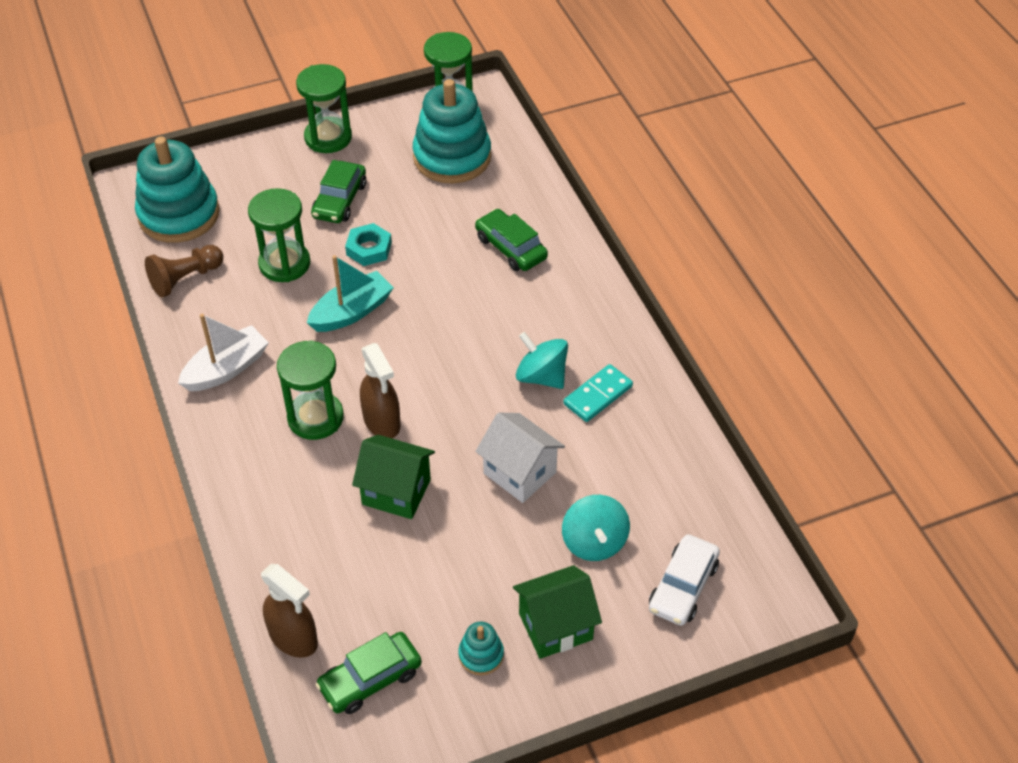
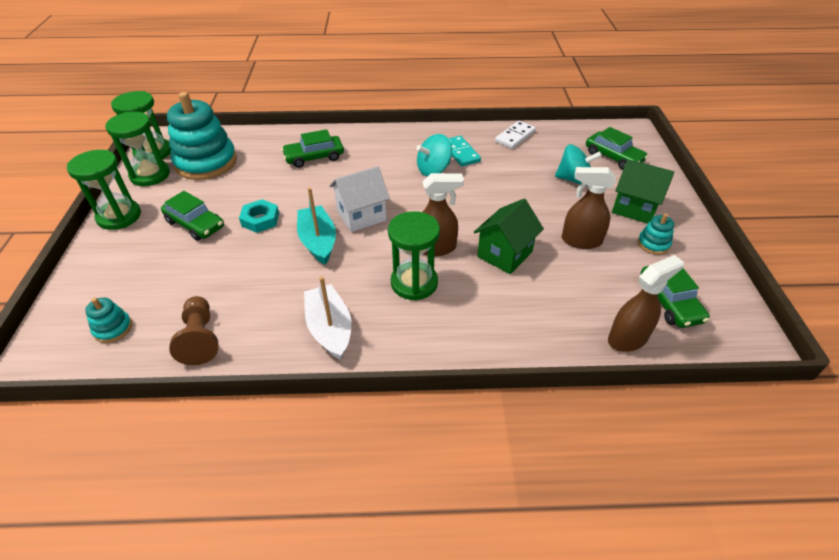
camera: 70 degrees left, 5 degrees down
turquoise stacking toy [135,137,220,243] -> turquoise stacking toy [85,298,132,343], size x0.44
green hourglass [248,188,310,282] -> green hourglass moved to [105,112,170,186]
white house [475,413,565,503] -> white house moved to [329,166,390,232]
green house [513,565,602,659] -> green house turned 60 degrees counterclockwise [612,159,675,224]
white car [649,534,720,626] -> green car [586,127,648,170]
none -> white domino [495,121,536,149]
none -> brown spray bottle [562,167,616,249]

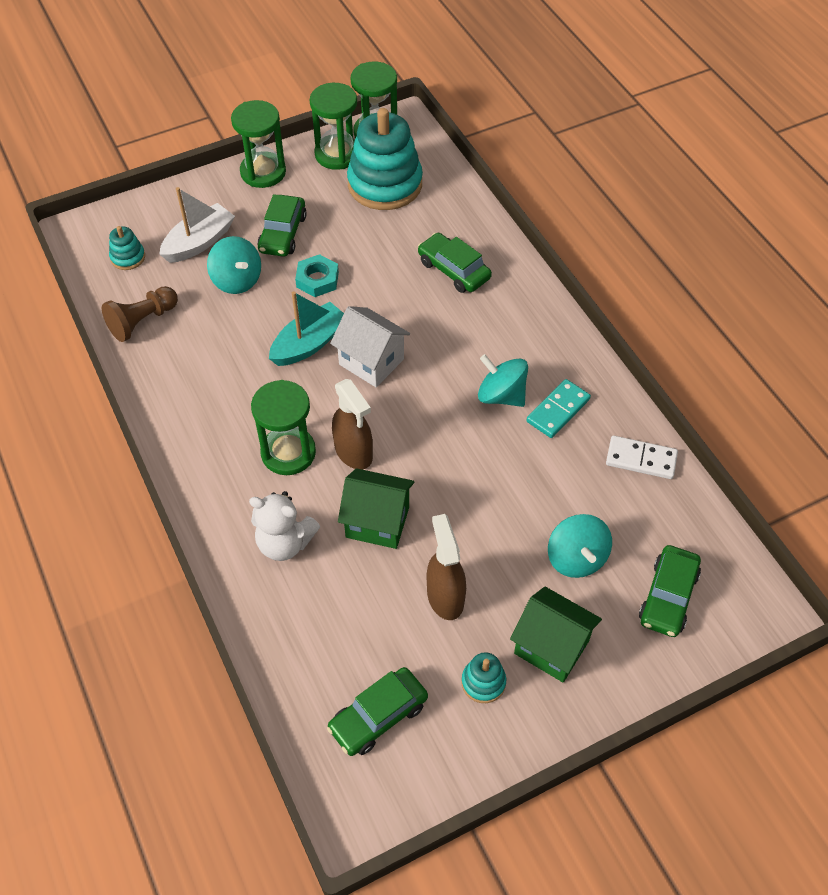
camera: 65 degrees right, 10 degrees up
white boat [304,276,351,360] -> white boat moved to [159,187,235,263]
brown spray bottle [608,255,684,352] -> none
green house [612,159,675,224] -> green house turned 60 degrees counterclockwise [510,587,602,682]
none -> turquoise spinning top [207,236,261,294]
none -> white teddy bear [249,491,320,561]

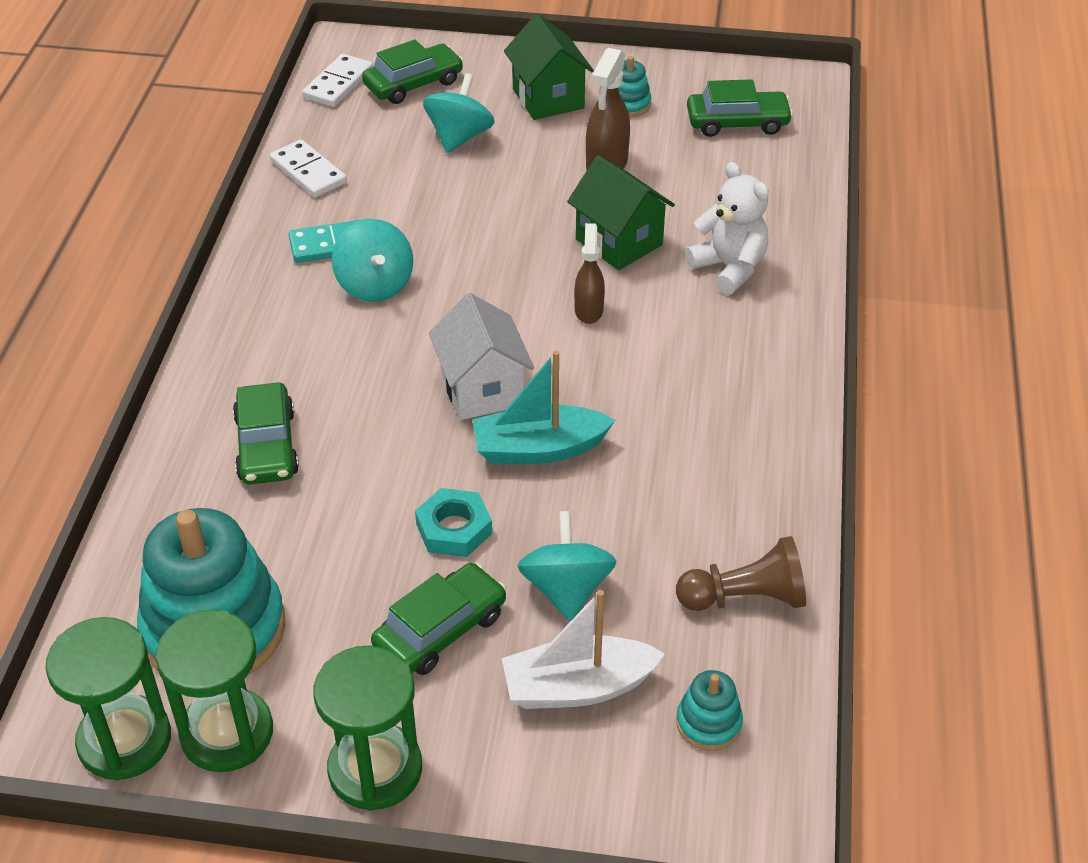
camera: 145 degrees left, 10 degrees down
green hourglass [251,380,316,475] -> none
brown spray bottle [332,379,373,469] -> brown spray bottle [574,223,605,324], size x0.67
none -> white domino [302,54,373,107]

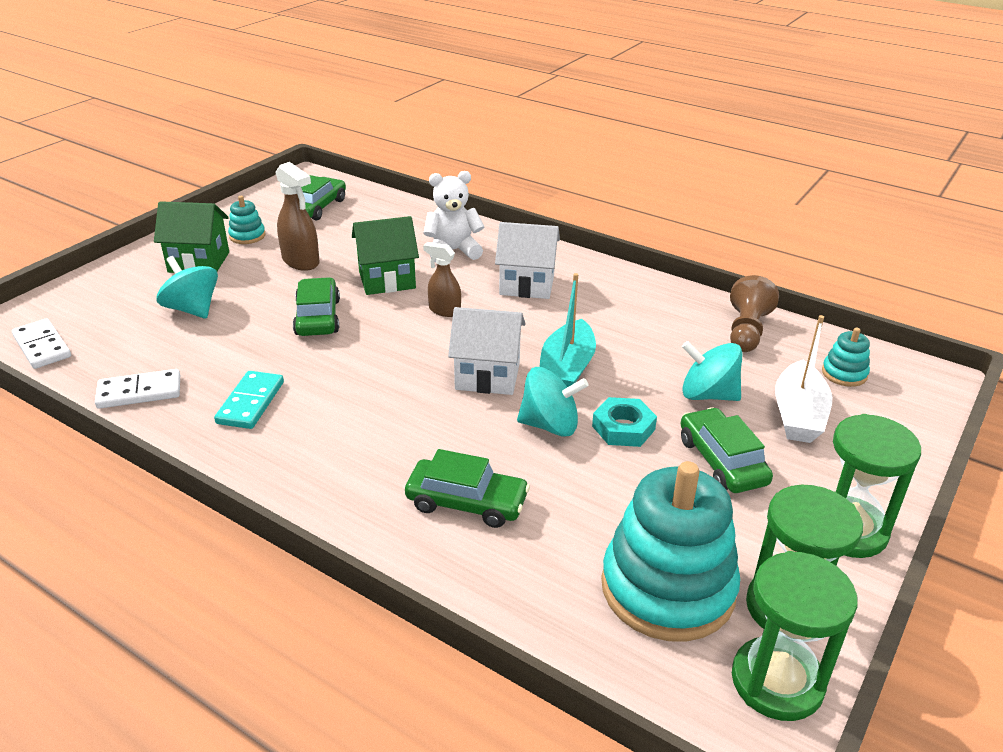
camera: 65 degrees left, 10 degrees down
turquoise spinning top [332,219,414,302] -> turquoise spinning top moved to [517,367,589,437]
green car [362,39,464,104] -> green car moved to [293,277,340,336]
none -> white house [495,222,560,299]

